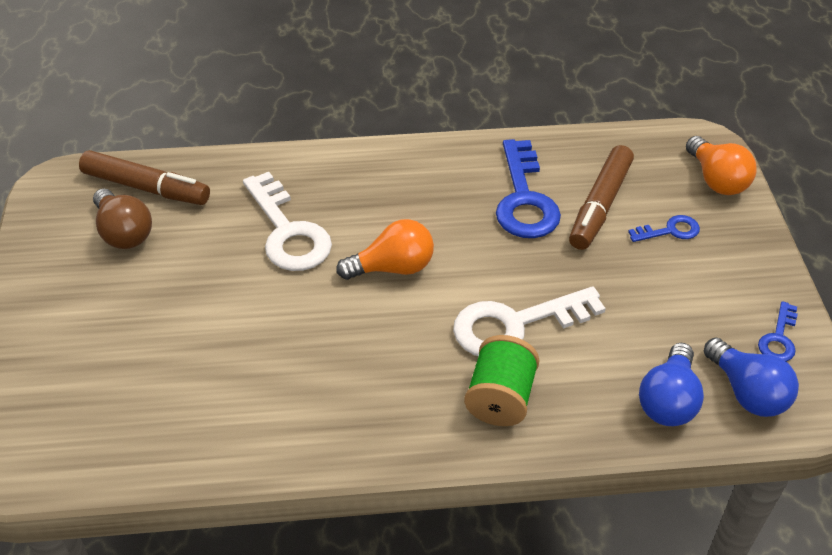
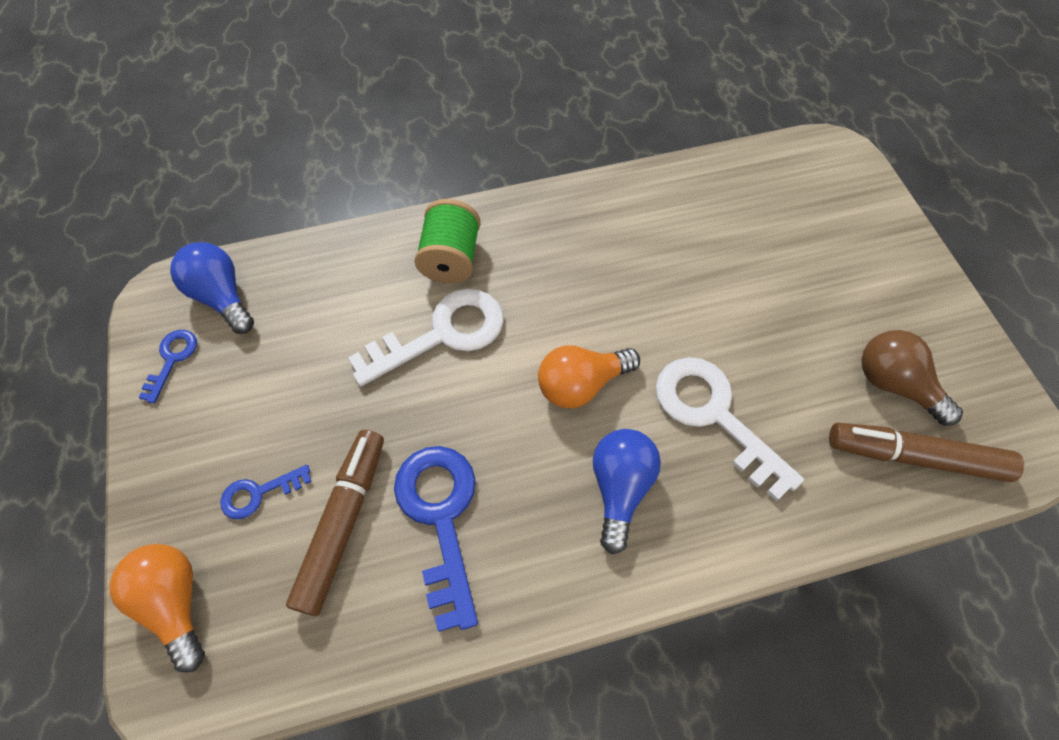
camera: 170 degrees right, 15 degrees up
blue light bulb [639,343,704,426] -> blue light bulb moved to [593,429,661,554]

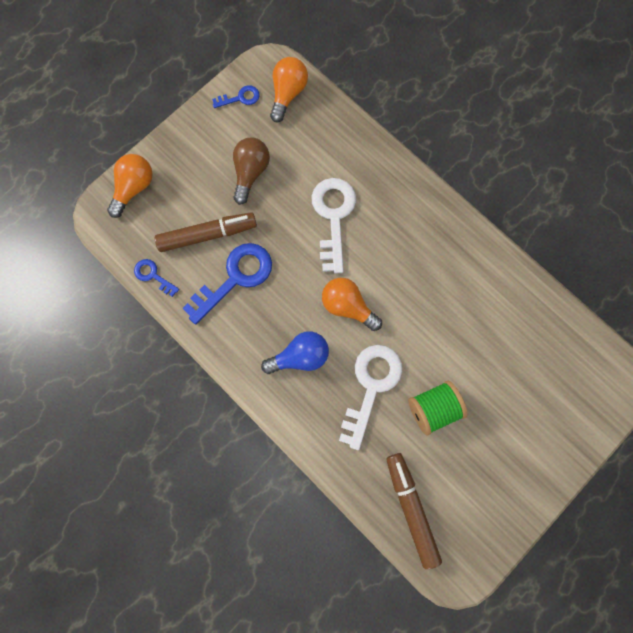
camera: 60 degrees right, 15 degrees up
blue light bulb [170,242,254,334] -> orange light bulb [270,57,308,122]
blue key [220,465,312,520] -> blue key moved to [134,259,179,297]
white key [348,289,504,386] -> white key turned 120 degrees counterclockwise [311,178,356,274]
green spool [414,199,481,284] -> green spool moved to [408,381,467,435]
brown light bulb [861,330,963,426] -> brown light bulb moved to [233,138,270,205]

